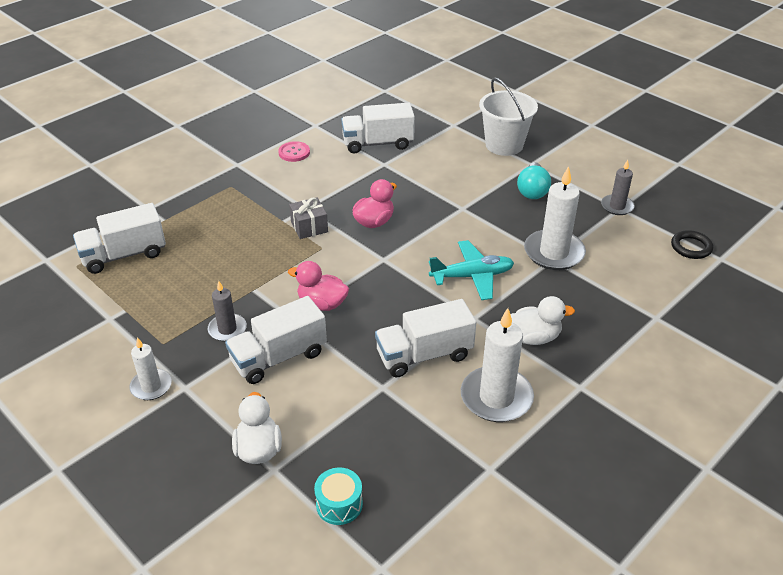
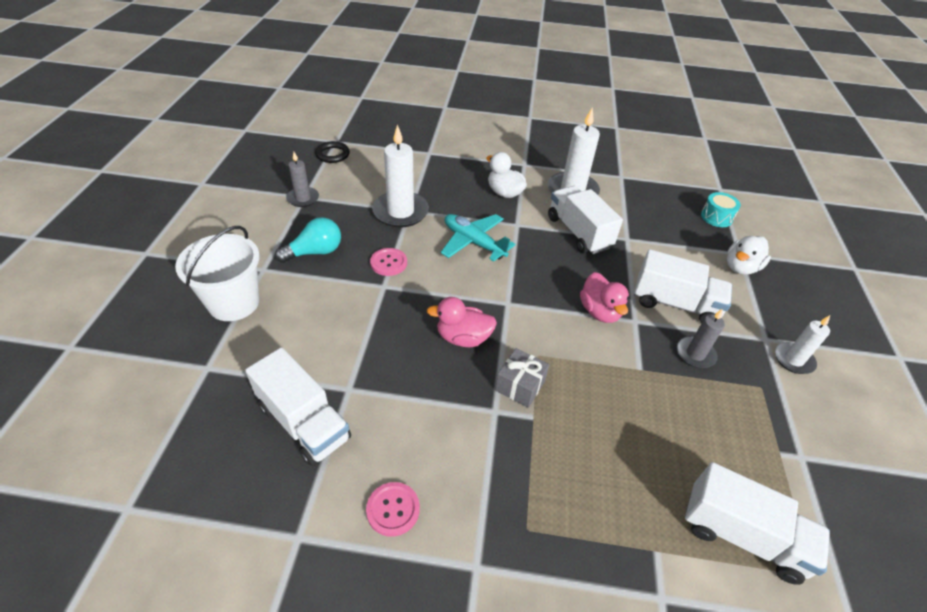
camera: 130 degrees left, 5 degrees up
white truck [375,299,476,378] -> white truck turned 150 degrees counterclockwise [548,186,623,254]
none -> pink button [370,248,407,276]

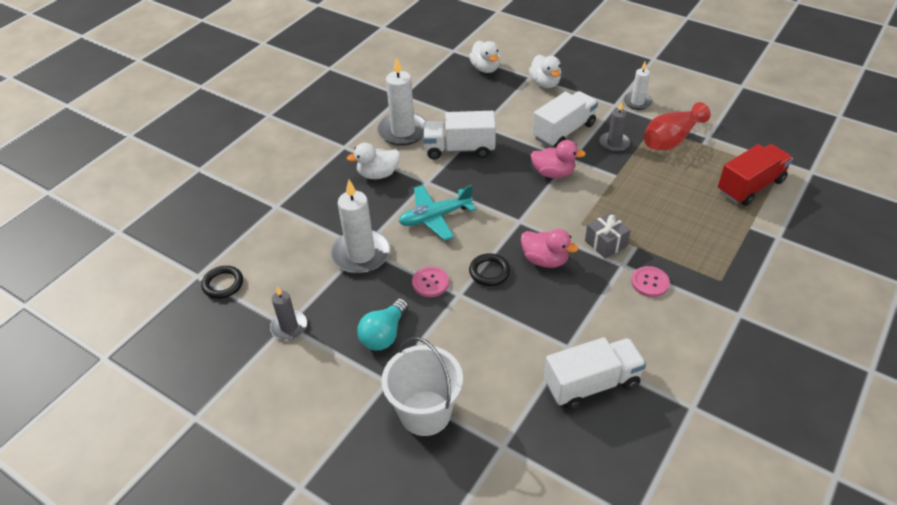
camera: 60 degrees left, 0 degrees up
turquoise light bulb [275,217,341,263] -> turquoise light bulb turned 150 degrees counterclockwise [357,298,409,350]
pink button [366,482,420,537] -> pink button moved to [631,266,670,297]
pink duck [427,297,497,347] -> pink duck turned 90 degrees counterclockwise [521,229,578,268]
white truck [685,462,830,585] -> red truck [718,144,793,206]
turquoise drum [701,192,741,227] -> white duck [469,41,500,73]
none -> black ring [469,253,510,286]
none -> red vase [644,102,710,151]

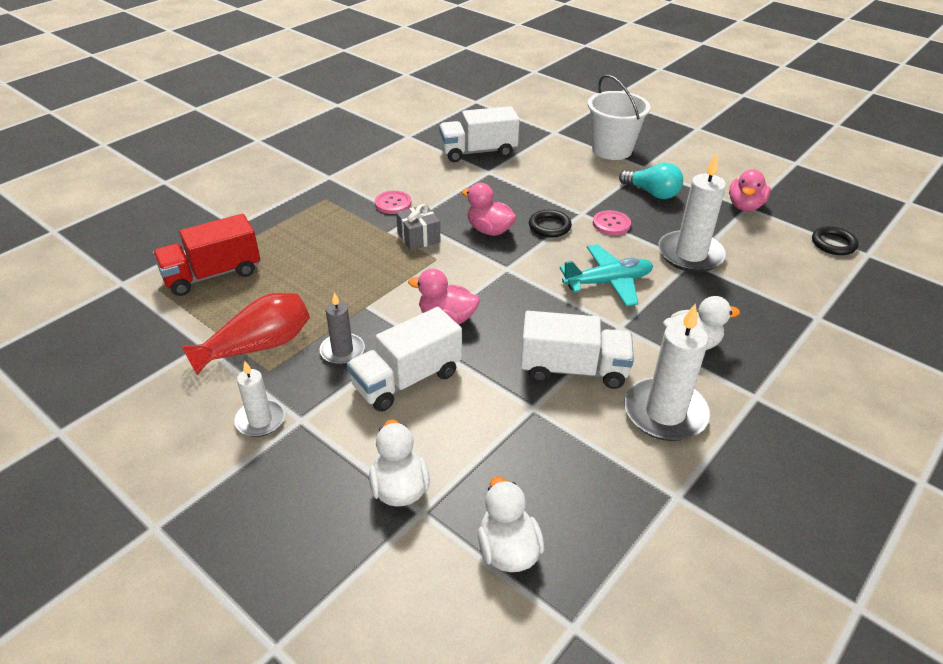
camera: 175 degrees left, 5 degrees down
grey candle [270,286,307,340] -> pink duck [729,169,771,211]
turquoise light bulb [357,298,409,350] -> turquoise light bulb turned 90 degrees clockwise [619,162,683,199]

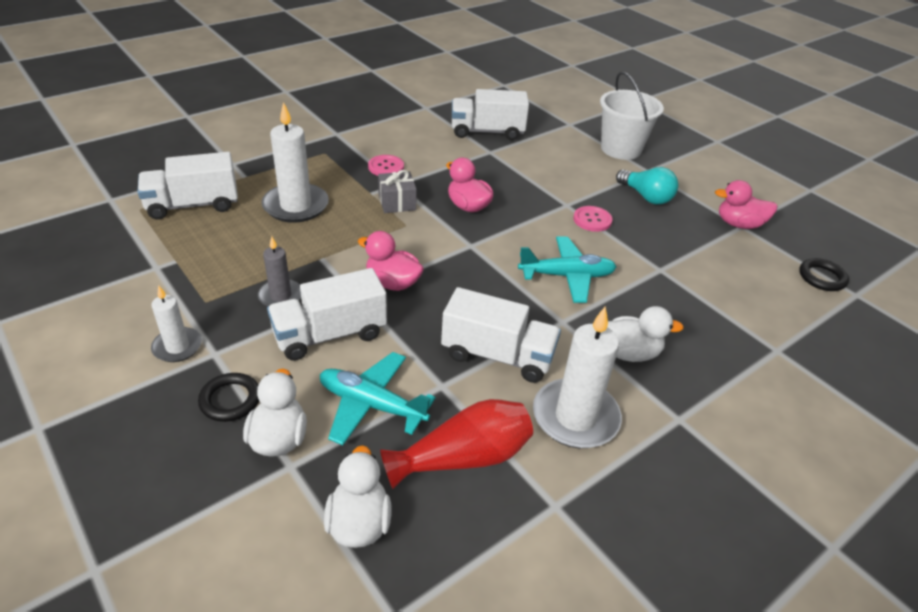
camera: 10 degrees right, 0 degrees up
red truck [153,214,260,296] -> white truck [138,152,238,219]
red vase [182,293,310,375] -> red vase moved to [380,399,533,489]
black ring [529,210,572,238] -> black ring moved to [198,373,259,422]
white candle [658,153,726,272] -> white candle moved to [262,102,329,223]
pink duck [729,169,771,211] -> pink duck turned 60 degrees clockwise [715,180,778,229]
none -> turquoise plane [320,352,436,445]

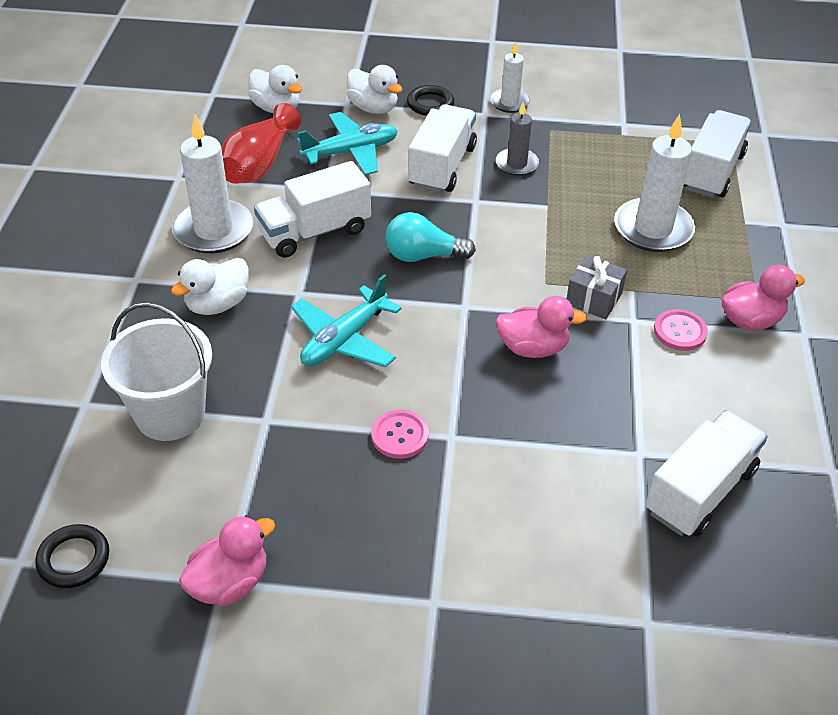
camera: 135 degrees right, 5 degrees up
pink duck [358,231,424,291] -> pink duck moved to [722,265,805,331]
white bucket [600,72,664,160] -> white bucket moved to [101,302,212,441]
turquoise light bulb [616,167,678,205] -> turquoise light bulb moved to [385,212,476,262]

